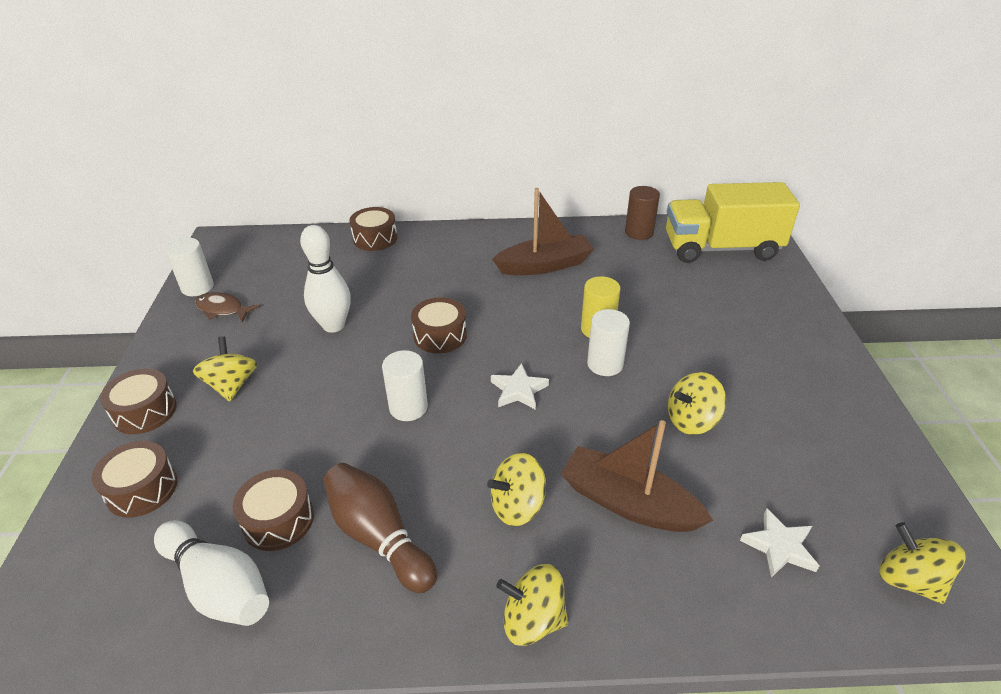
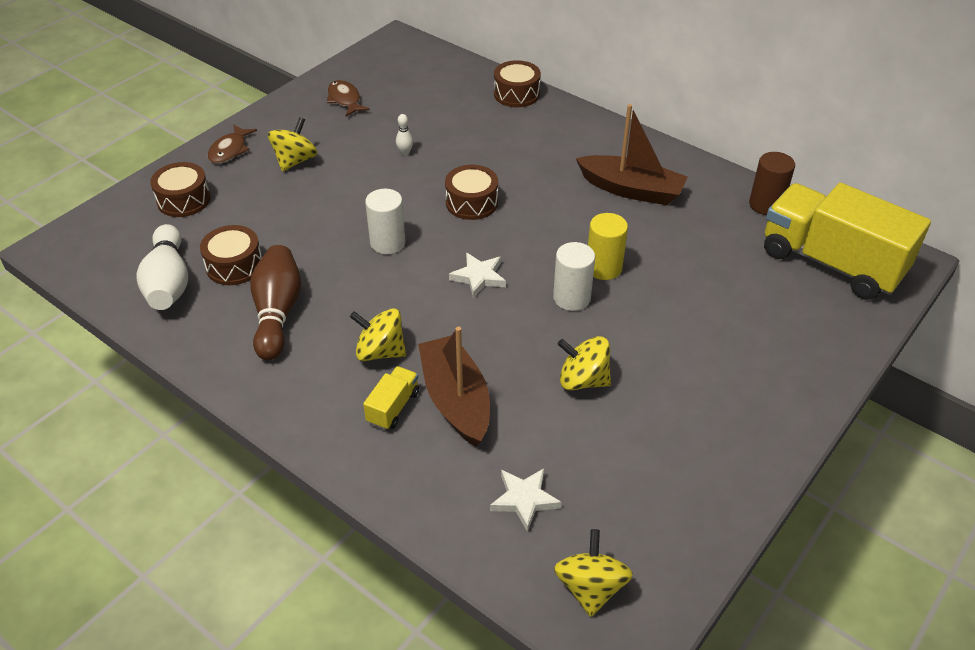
camera: 40 degrees right, 5 degrees up
brown drum [100,369,177,434] -> brown fish [208,124,257,164]
white cylinder [165,238,214,296] -> none
white bowling pin [300,225,351,333] -> white bowling pin [396,114,413,155], size x0.42
yellow spinning top [496,564,568,646] -> none
none -> yellow truck [363,366,419,430]

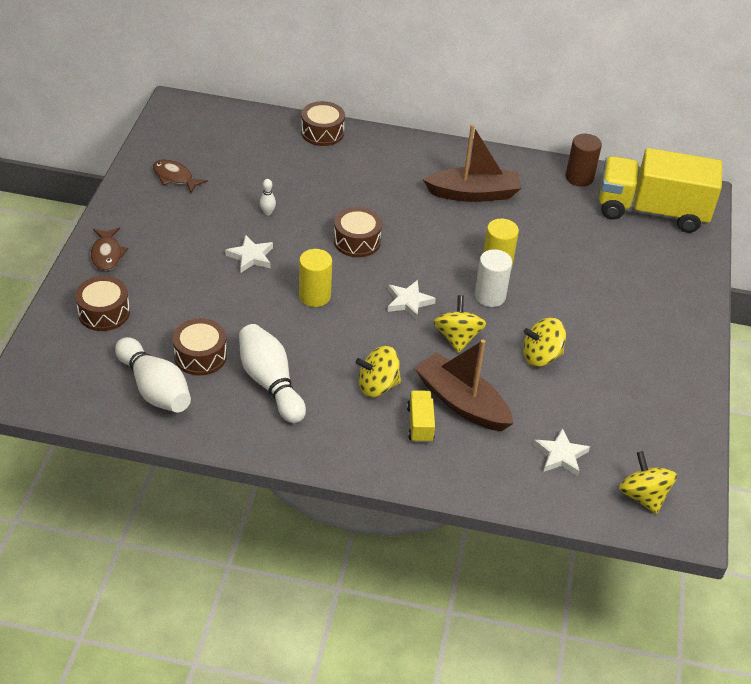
camera: 30 degrees left, 0 degrees up
brown bowling pin [250,245,301,360] -> white bowling pin [239,324,306,423]
yellow spinning top [268,117,318,172] -> yellow spinning top moved to [434,295,486,353]
white cylinder [365,189,406,254] -> yellow cylinder [299,249,332,307]
none -> white star [225,235,273,273]

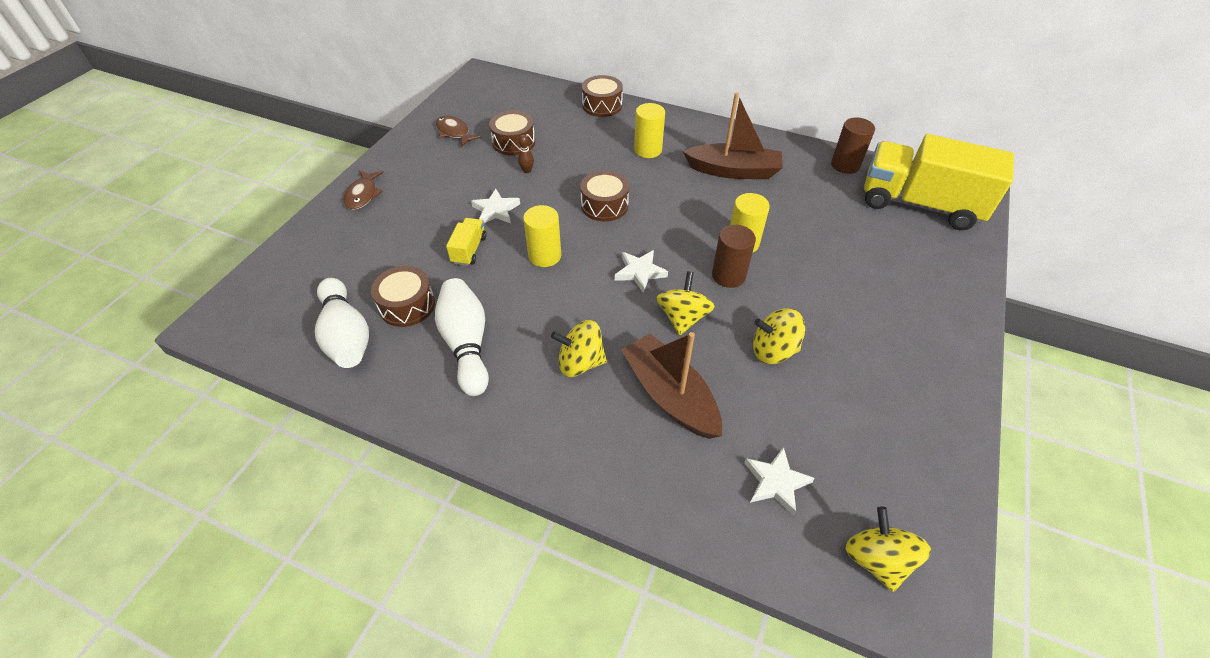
camera: 15 degrees right, 5 degrees up
brown drum [75,276,130,331] -> brown drum moved to [489,110,535,156]
white bowling pin [260,179,276,215] -> brown bowling pin [518,135,534,173]
yellow truck [407,390,435,443] -> yellow truck moved to [446,218,487,266]
white cylinder [475,249,512,307] -> brown cylinder [712,225,756,288]
none -> yellow cylinder [634,103,665,158]

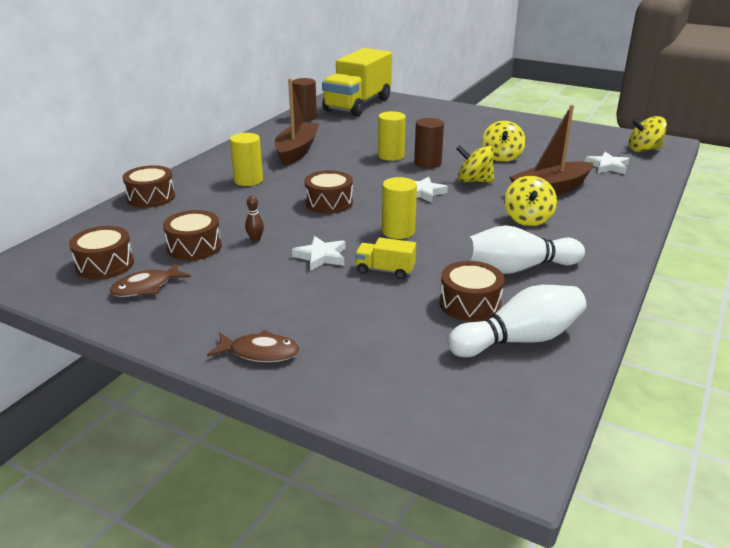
camera: 85 degrees left, 20 degrees down
none -> brown drum [69,226,134,280]

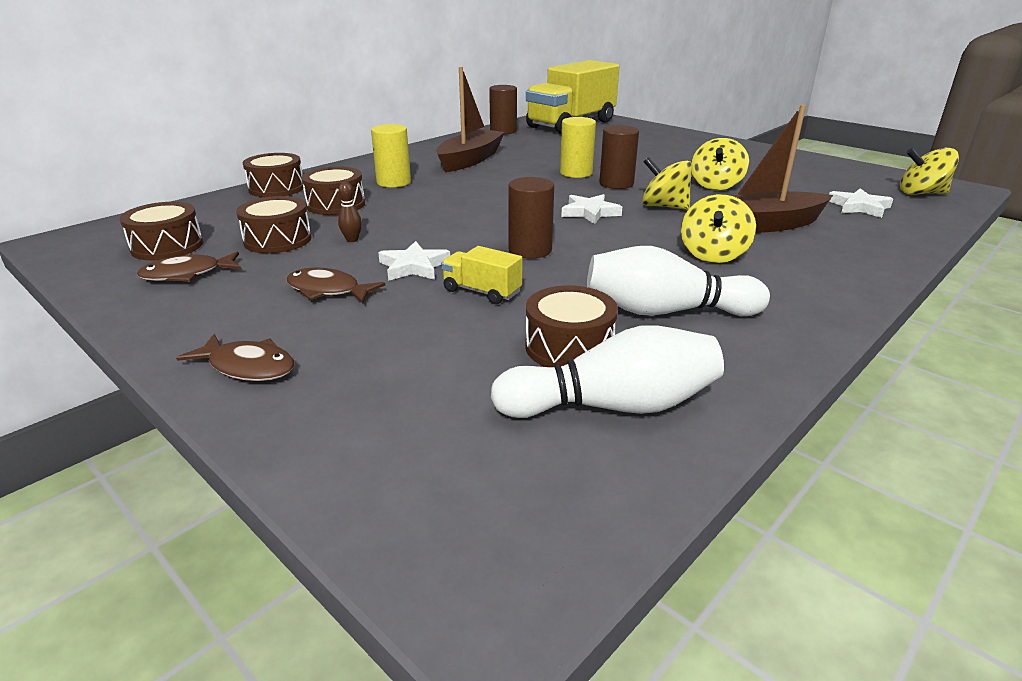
camera: 15 degrees right, 0 degrees up
brown drum [304,170,353,214] -> brown drum moved to [301,166,365,215]
yellow cylinder [382,177,417,239] -> brown cylinder [508,177,554,259]
none -> brown fish [286,267,385,303]

